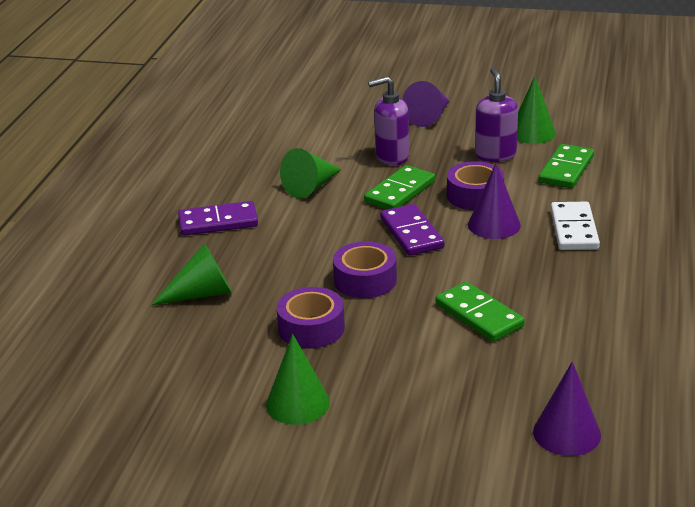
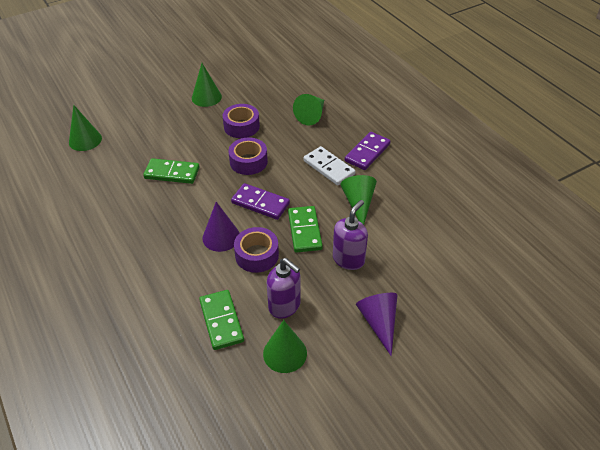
camera: 135 degrees right, 15 degrees up
purple cone [533,361,601,456] -> green cone [69,105,102,151]
white domino [551,202,600,250] -> white domino moved to [303,146,355,185]

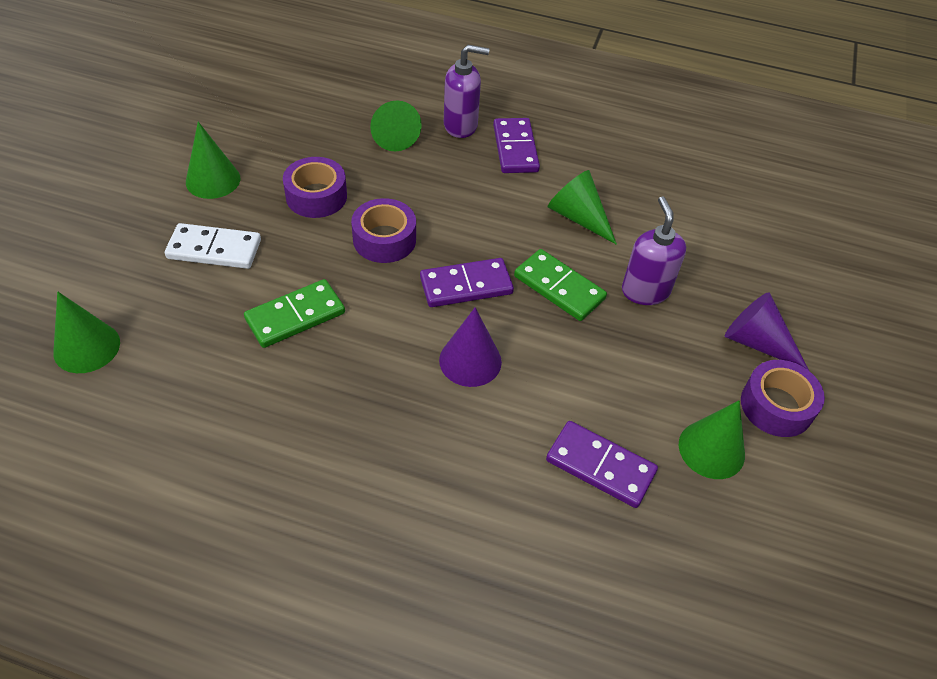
camera: 45 degrees left, 5 degrees up
green domino [199,290,244,350] -> purple domino [546,421,658,508]
purple tape [234,227,279,273] -> purple tape moved to [741,360,825,437]
purple soap dispenser [267,258,301,318] -> purple soap dispenser moved to [444,45,489,138]
white domino [303,146,355,185] -> white domino moved to [165,223,261,269]

